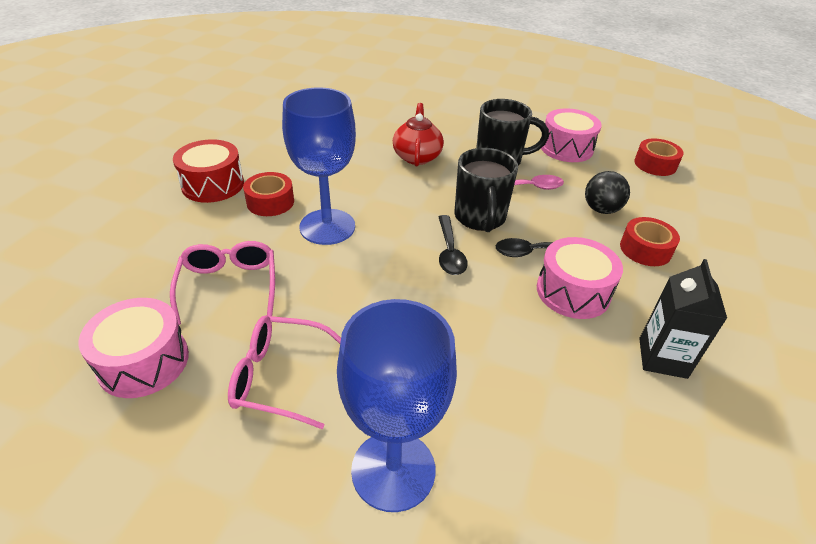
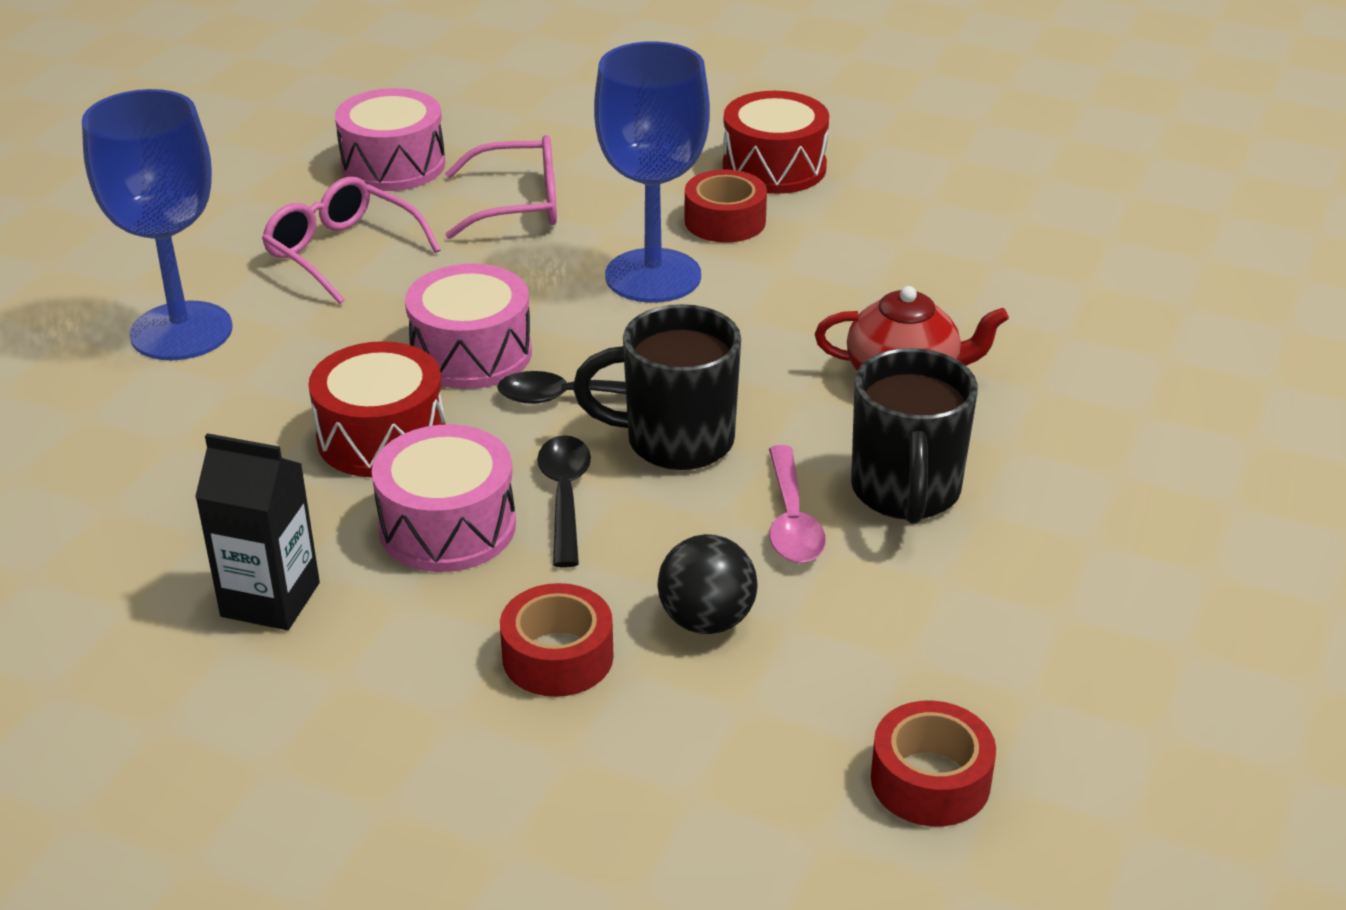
camera: 95 degrees right, 5 degrees down
pink glasses [228,316,341,429] -> pink glasses turned 60 degrees counterclockwise [262,177,441,304]
pink drum [541,108,602,162] -> pink drum moved to [405,264,532,389]
none -> red drum [308,341,446,477]

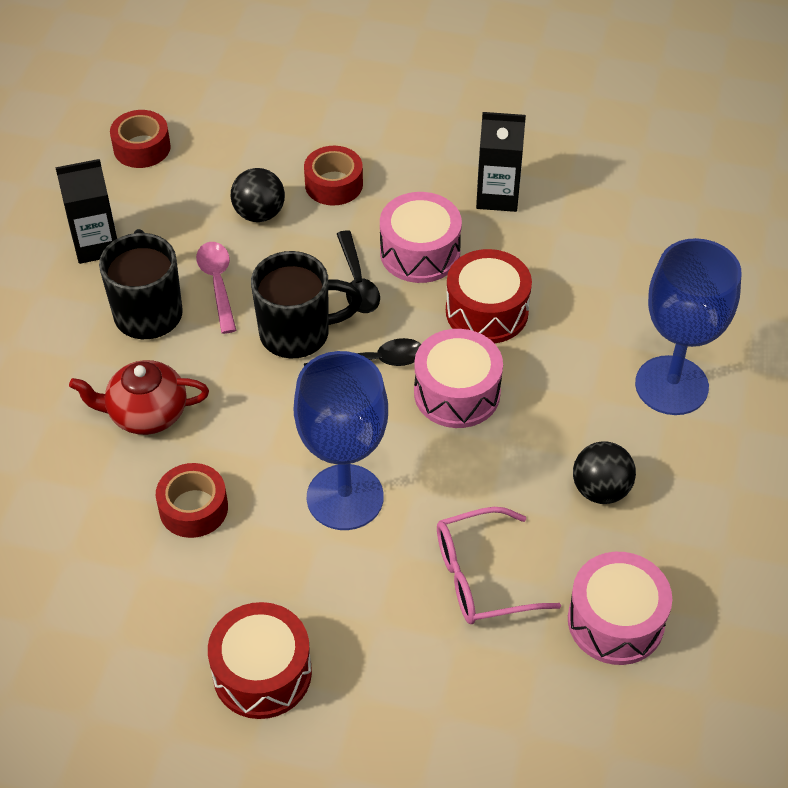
camera: 170 degrees right, 15 degrees up
pink glasses [262,177,441,304] -> black ball [573,441,636,504]
red tape [685,169,767,243] -> red tape moved to [156,463,228,538]
none -> black carton [55,159,117,264]

